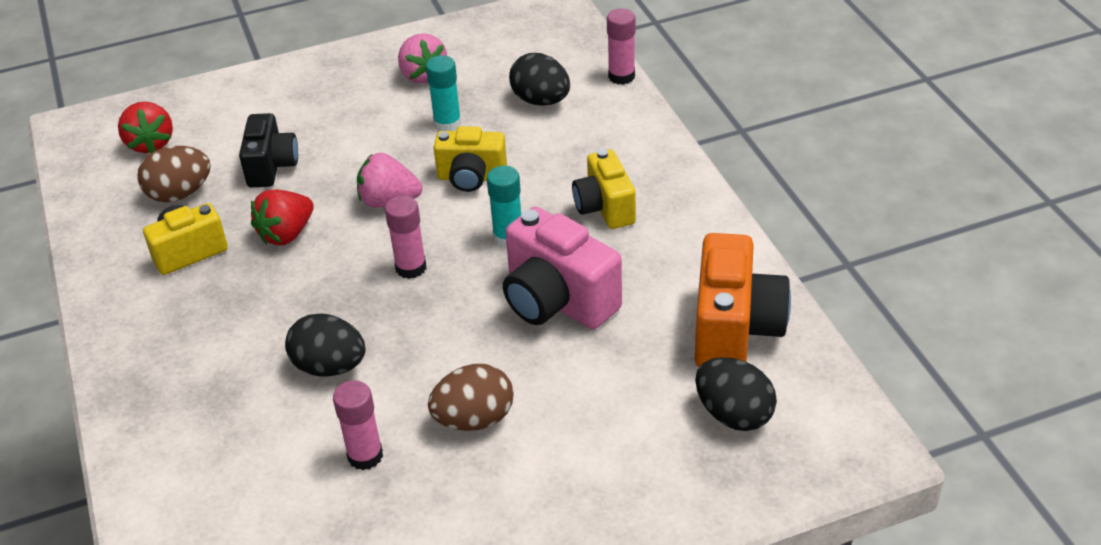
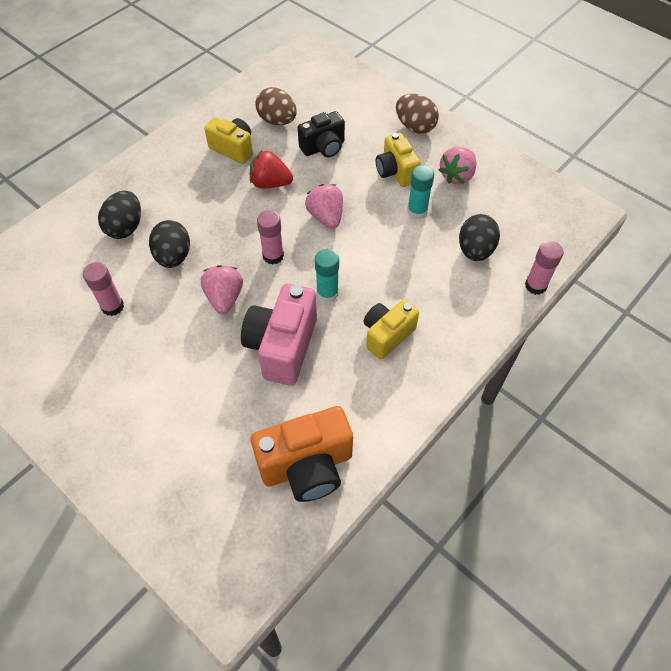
camera: 60 degrees right, 15 degrees up
red strawberry [118,102,173,153] -> none
brown egg [428,364,514,431] -> brown egg moved to [396,94,439,134]
yellow camera [433,126,507,192] -> yellow camera moved to [376,133,420,187]
black egg [695,357,777,431] -> black egg moved to [98,191,141,239]
none -> pink strawberry [201,265,243,314]

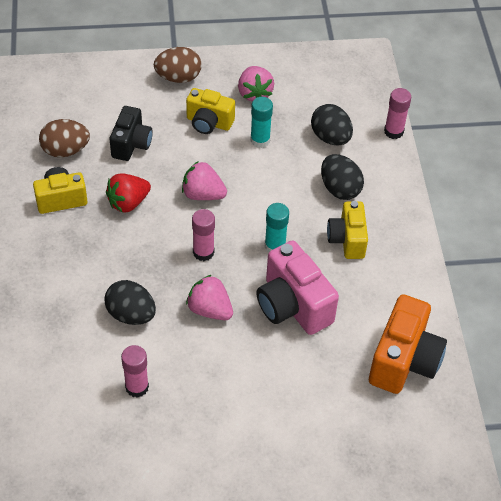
camera: 50 degrees left, 5 degrees down
black egg [98,191,141,239] -> black egg moved to [321,154,364,200]

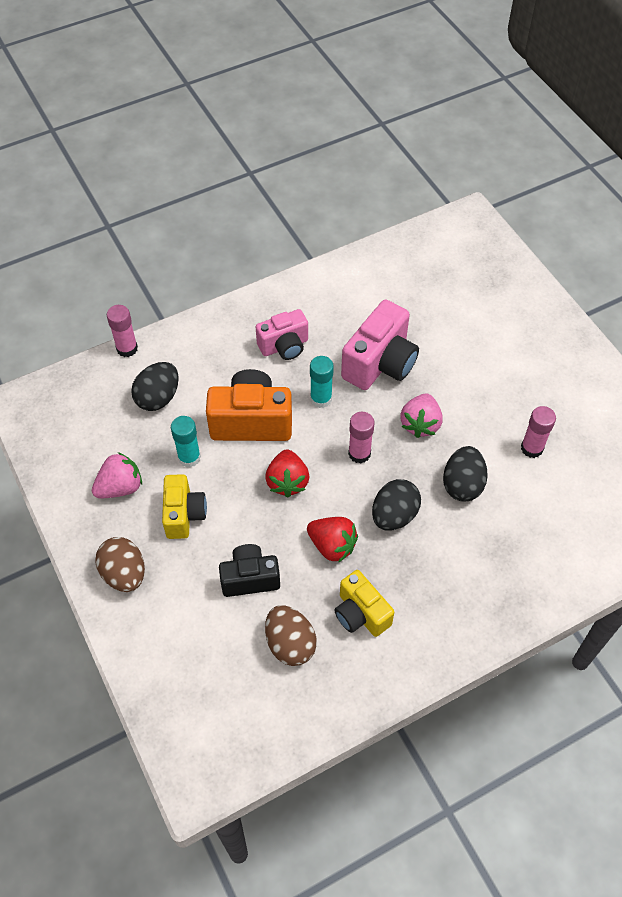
camera: 110 degrees left, 5 degrees up
pink strawberry [182,161,227,200] -> red strawberry [265,450,309,497]
black egg [321,154,364,200] -> black egg moved to [372,479,421,531]
yellow camera [327,201,368,259] -> pink camera [256,309,308,360]
orange camera [369,294,447,394] -> orange camera moved to [206,369,292,441]

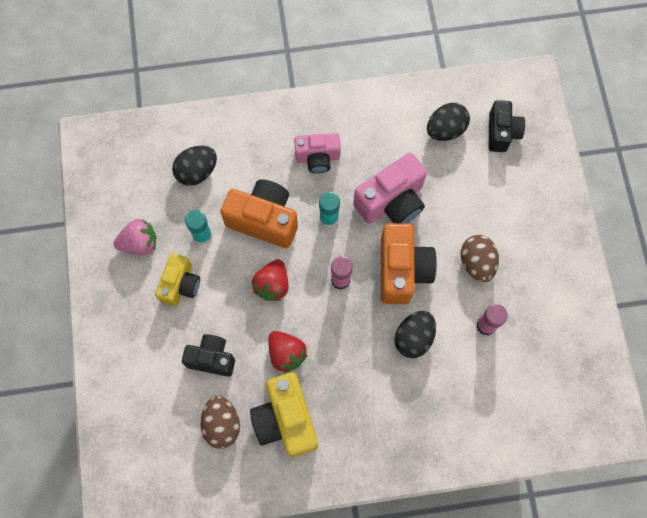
camera: 20 degrees right, 15 degrees up
brown egg [95,537,145,592] -> brown egg moved to [461,235,499,282]
pink glue stick [107,305,138,357] -> none
yellow camera [334,570,394,637] -> yellow camera [250,372,318,457], size x1.55
black egg [372,479,421,531] -> black egg moved to [427,103,470,141]
pink strawberry [400,393,443,438] -> orange camera [381,223,437,304]
none -> black camera [489,100,525,152]

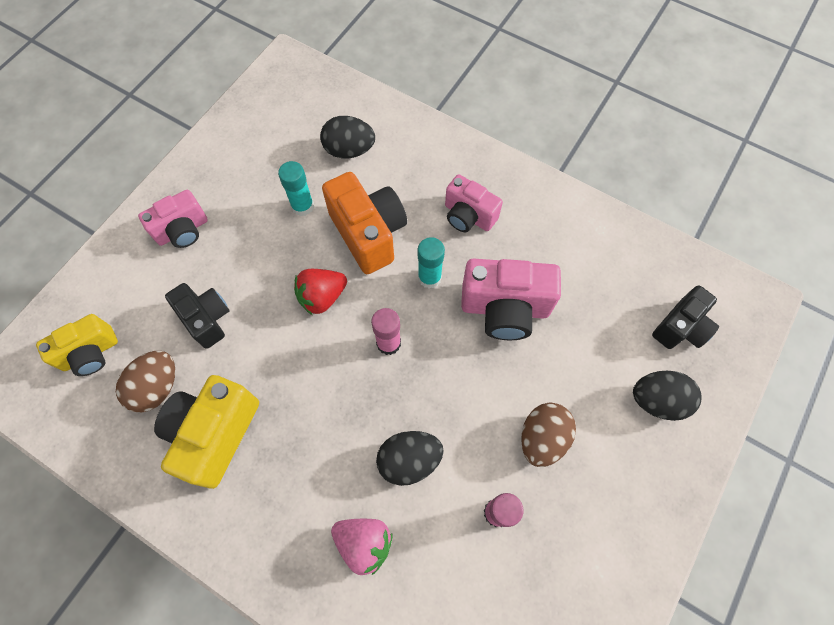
camera: 40 degrees right, 5 degrees down
pink strawberry [113,219,156,255] -> pink strawberry moved to [331,519,393,575]
yellow camera [155,253,200,307] -> yellow camera moved to [36,314,118,376]
red strawberry [268,331,308,373] -> none
orange camera [381,223,437,304] -> none
black egg [427,103,470,141] -> black egg moved to [633,371,702,421]
none -> pink camera [138,190,208,248]

